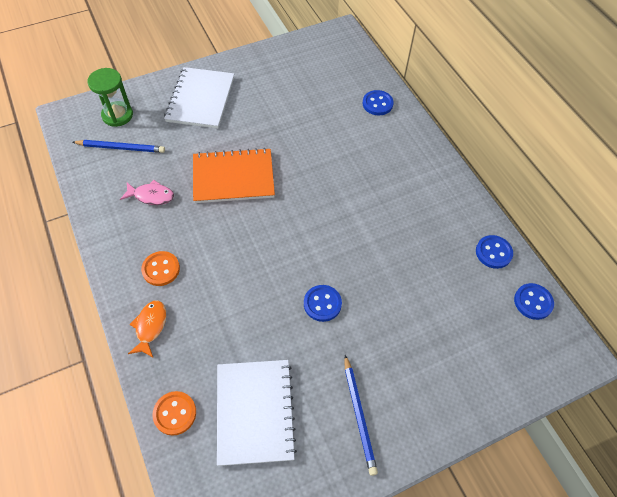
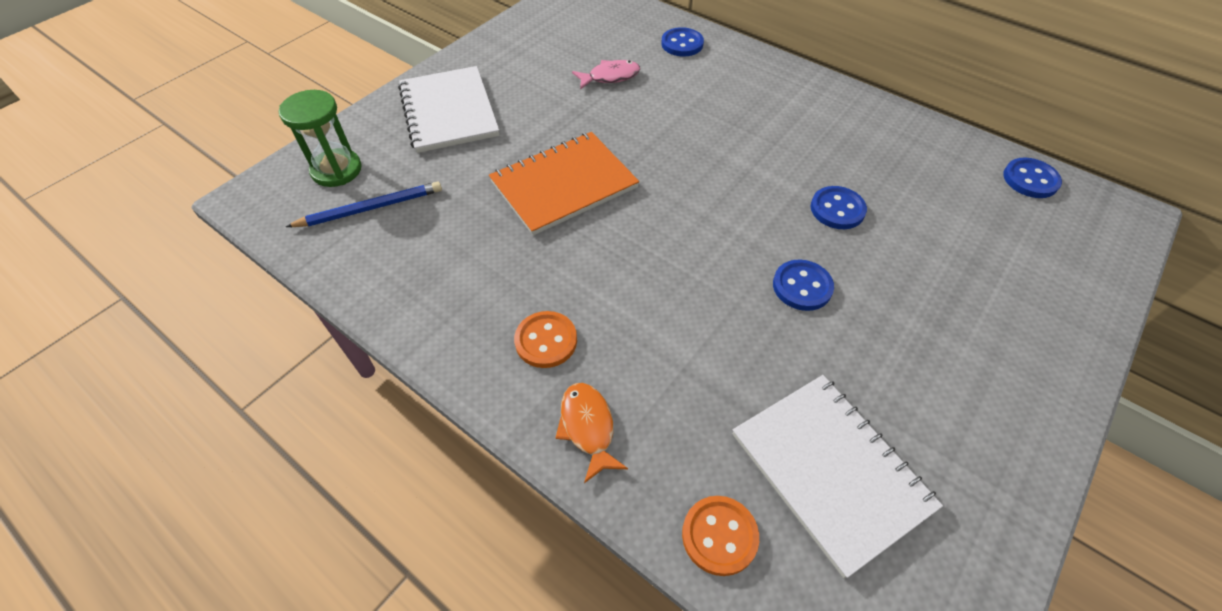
camera: 25 degrees left, 5 degrees down
pink fish [120,180,174,205] -> pink fish moved to [572,60,640,90]
blue pencil [344,355,378,476] -> none
blue button [476,235,513,269] -> blue button moved to [811,186,867,229]

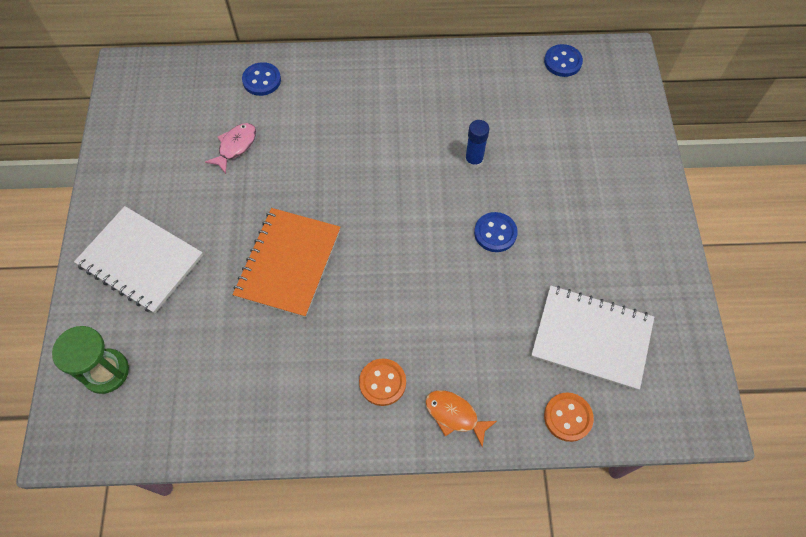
camera: 40 degrees left, 10 degrees up
blue pencil [286,181,442,227] -> none
blue button [811,186,867,229] -> blue glue stick [465,120,489,169]

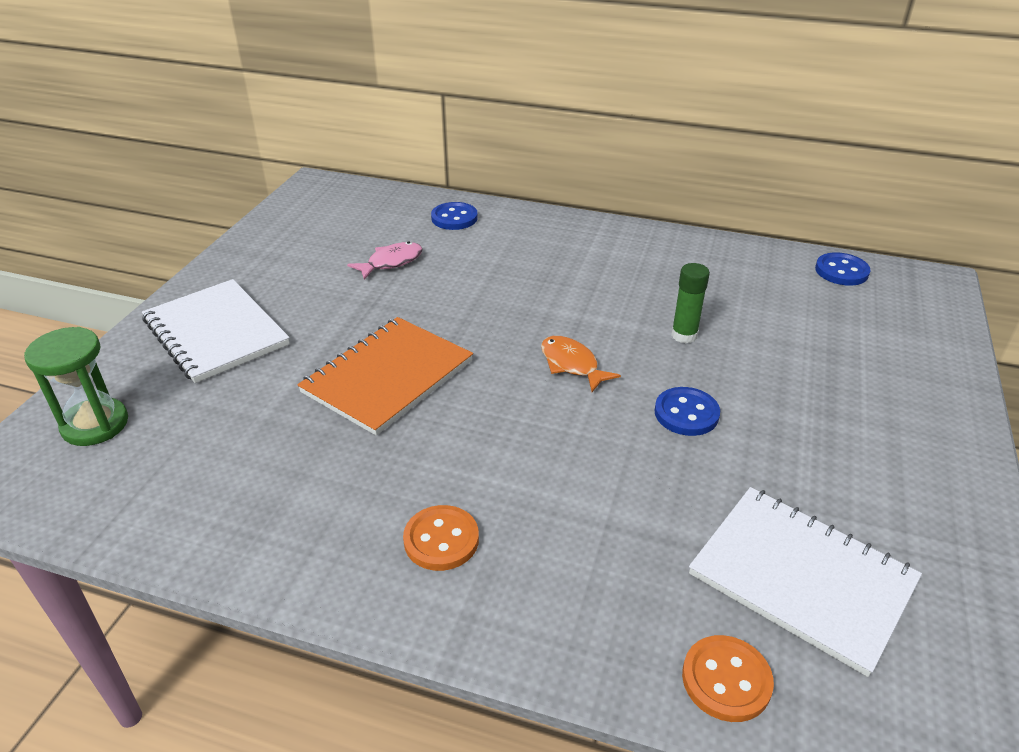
camera: 20 degrees right, 25 degrees down
orange fish [425,390,497,447] -> orange fish moved to [541,336,621,392]
blue glue stick [465,120,489,169] -> green glue stick [671,263,710,343]

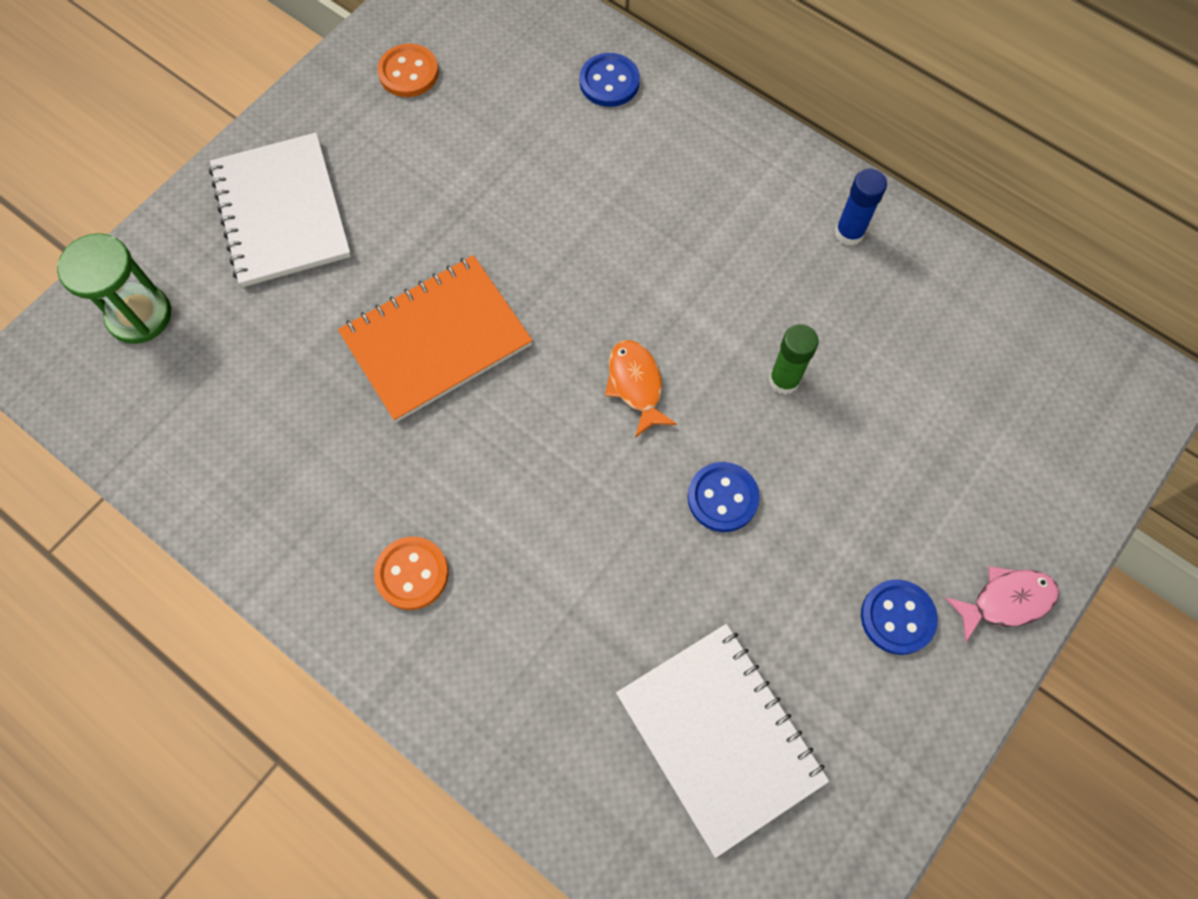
camera: 20 degrees right, 30 degrees up
pink fish [347,242,423,280] -> pink fish moved to [945,566,1059,643]
orange button [682,635,774,722] -> orange button moved to [377,44,439,97]
blue button [815,252,871,286] -> blue button moved to [861,579,938,655]
none -> blue glue stick [835,168,887,246]

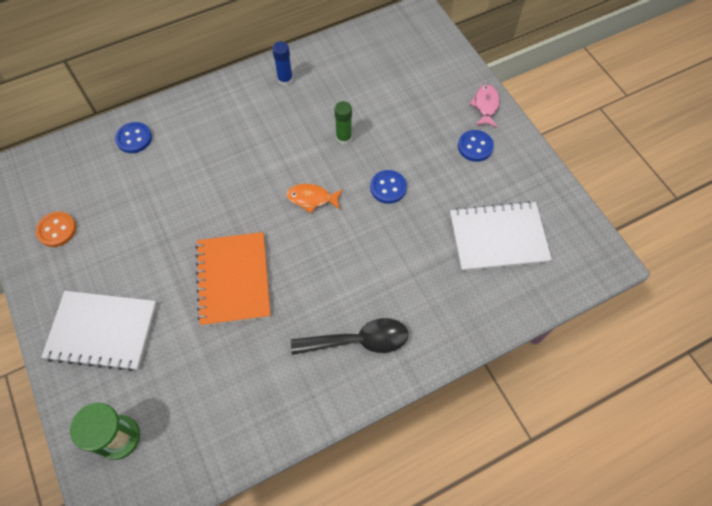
camera: 65 degrees left, 5 degrees down
orange button [374,536,449,610] -> black spoon [291,318,408,355]

